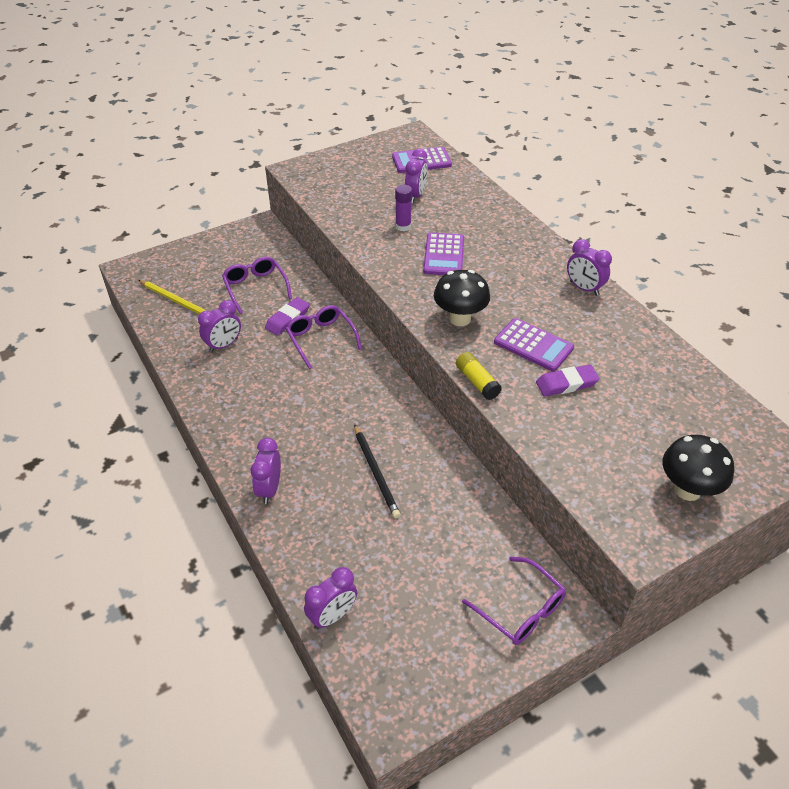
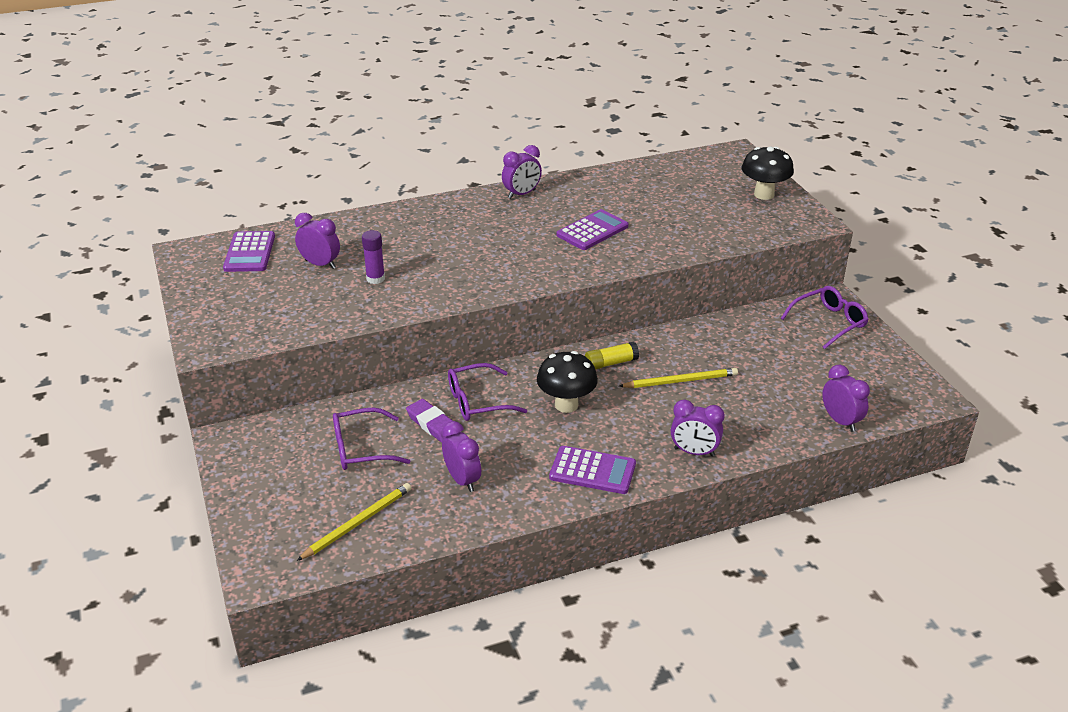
camera: 80 degrees left, 10 degrees down
black pencil [354,424,401,518] -> yellow pencil [619,368,738,388]
purple calculator [423,232,464,275] -> purple calculator moved to [549,446,636,494]
black mushroom [434,270,490,326] -> black mushroom moved to [537,351,598,413]
yellow glue stick [456,352,502,400] -> yellow glue stick moved to [585,341,639,370]
purple eraser [536,365,600,397] -> none

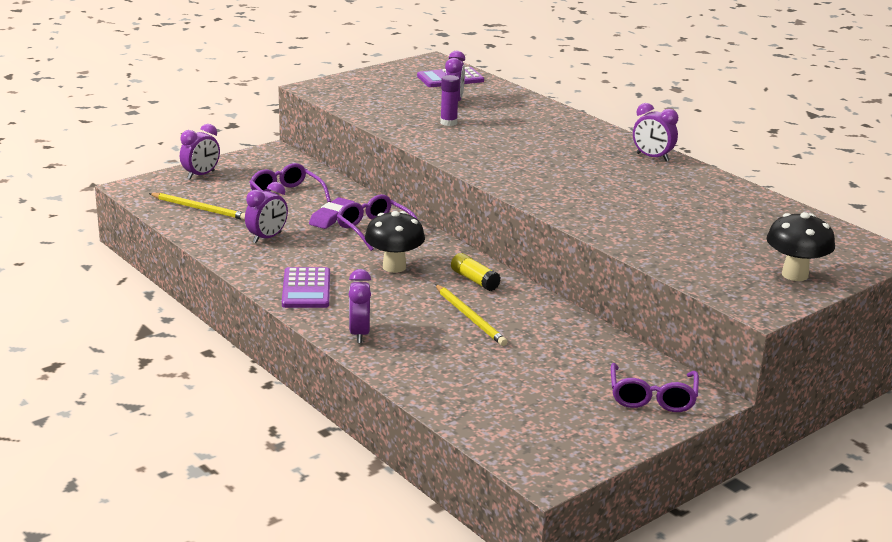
camera: 70 degrees right, 10 degrees down
purple calculator [557,209,629,250] -> none
purple glasses [781,286,869,349] -> purple glasses turned 60 degrees clockwise [611,363,699,412]
purple clock [822,365,870,432] -> purple clock moved to [180,124,220,180]

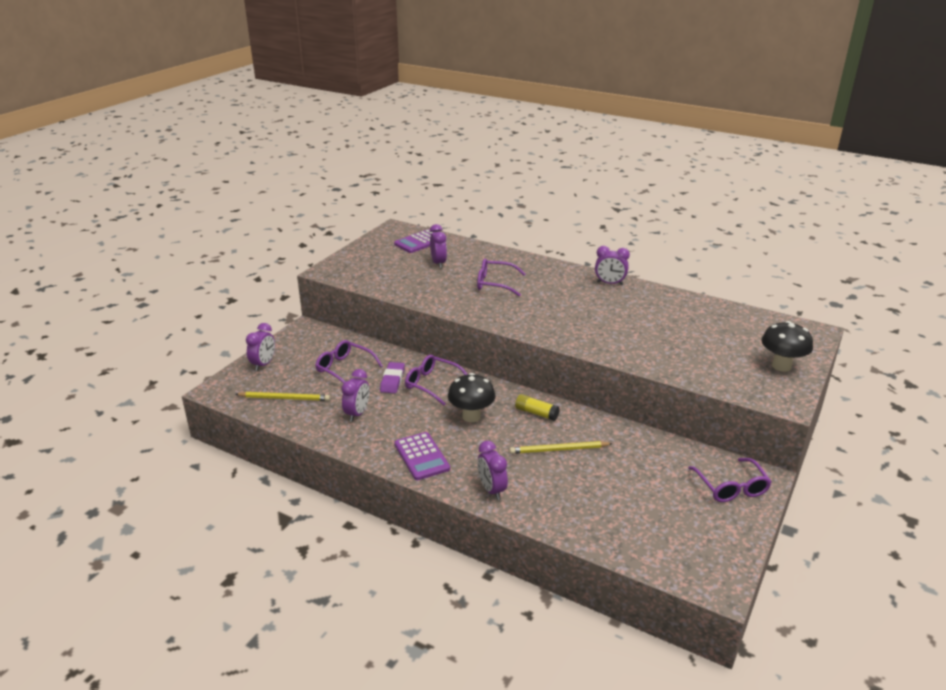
camera: 20 degrees left, 5 degrees up
yellow pencil [435,284,508,346] -> yellow pencil turned 135 degrees clockwise [509,441,613,454]
purple glue stick [440,75,459,126] -> none
none -> purple glasses [477,259,525,296]

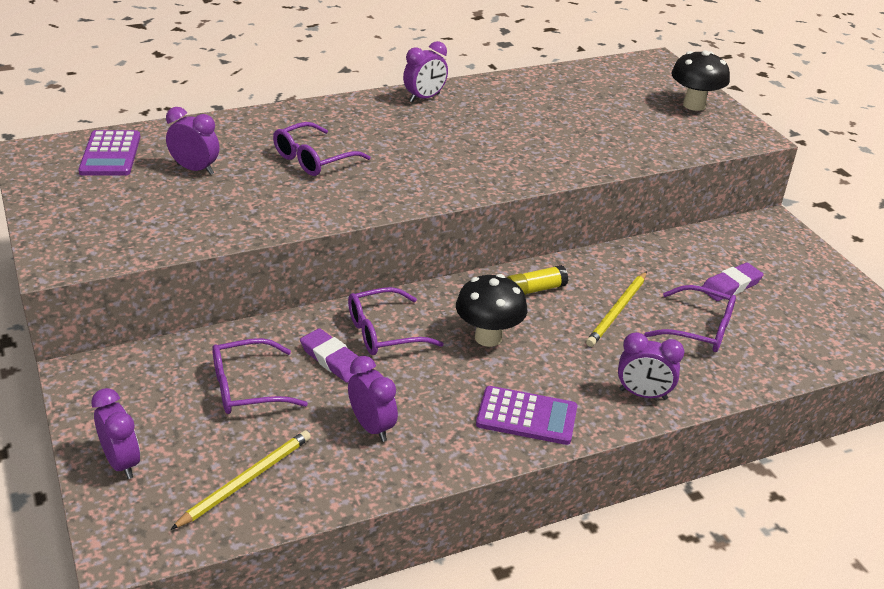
camera: 55 degrees left, 5 degrees up
purple glasses [688,458,771,502] -> purple glasses moved to [644,285,736,352]
none -> purple eraser [702,263,764,301]

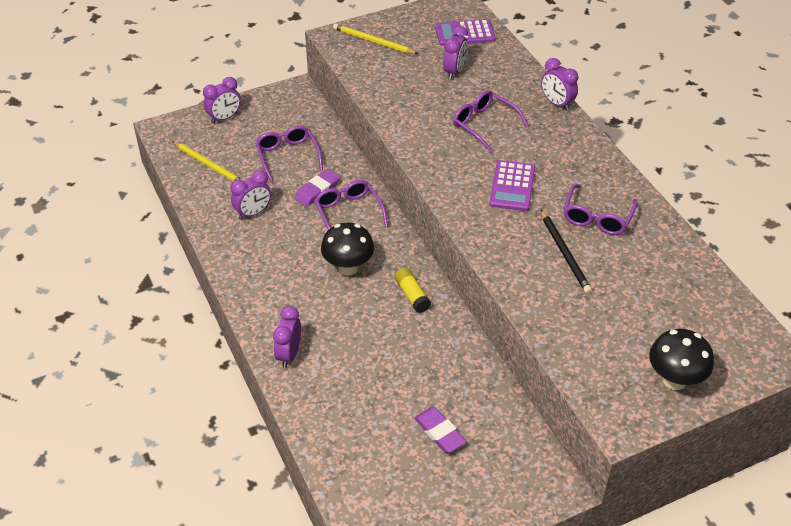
camera: 90 degrees right, 10 degrees up
purple clock [403,41,448,103] -> purple clock moved to [541,58,578,111]
purple calculator [476,386,577,445] -> purple calculator moved to [489,160,535,211]
yellow pencil [586,271,647,347] -> yellow pencil moved to [333,23,418,54]
purple glasses [644,285,736,352] -> purple glasses moved to [563,184,638,235]
none -> black pencil [541,210,592,293]

